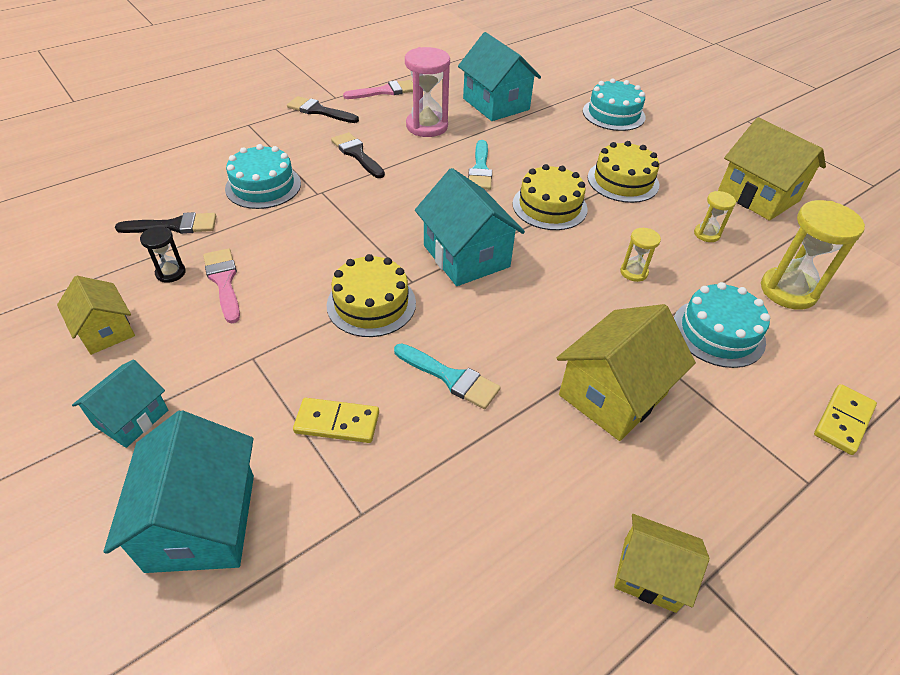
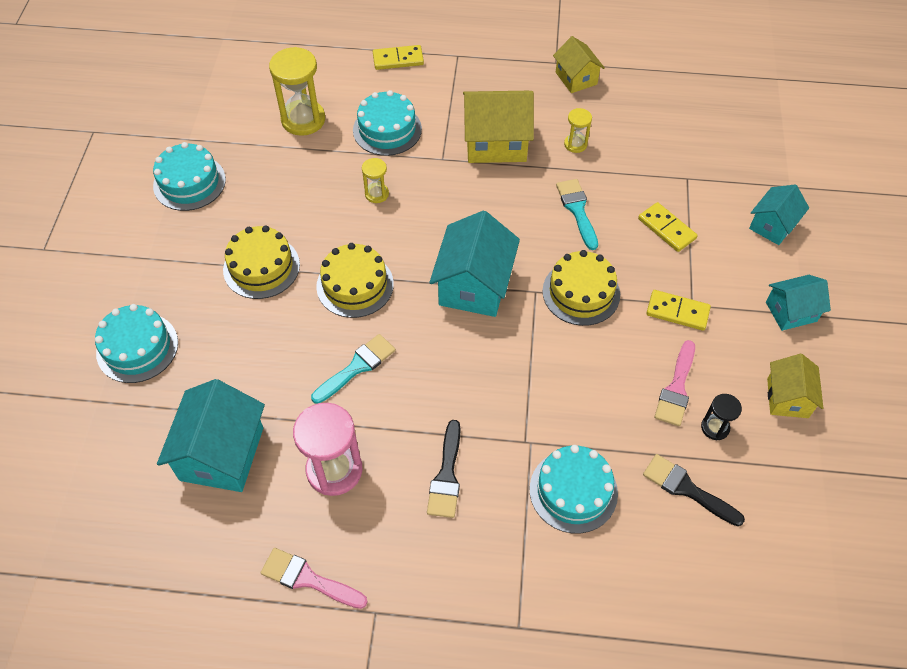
camera: 135 degrees left, 10 degrees up
turquoise house [104,410,254,573] -> turquoise house [749,184,809,245], size x0.60
black brush [287,96,359,123] -> none
yellow hourglass [694,191,736,242] -> yellow hourglass moved to [564,108,592,153]
yellow house [718,117,826,221] -> turquoise cake [153,142,226,211]
none -> yellow domino [646,290,711,331]

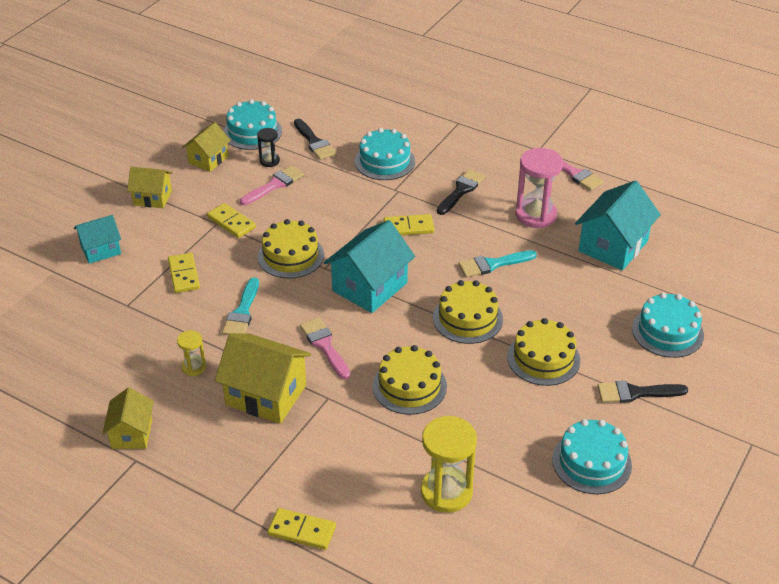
camera: 155 degrees left, 15 degrees down
turquoise cake [353,90,422,156] -> turquoise cake moved to [223,99,282,150]
yellow hourglass [362,158,389,203] -> yellow cake [373,345,447,415]
turquoise house [766,275,831,331] -> yellow house [127,167,172,208]
none -> pink brush [300,318,350,379]
none -> yellow domino [383,214,434,235]
none -> black brush [597,381,688,403]

